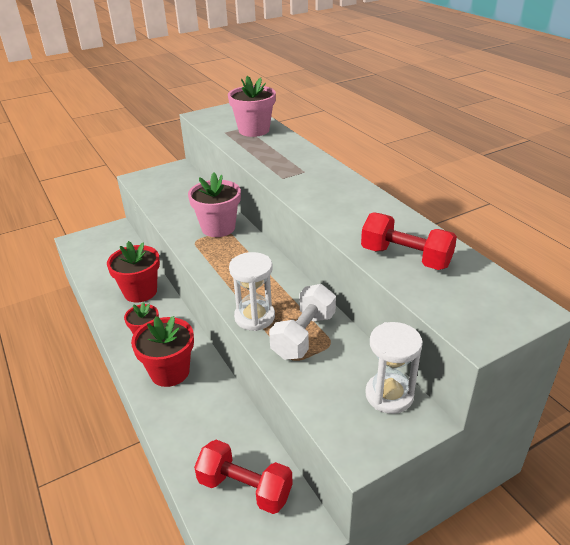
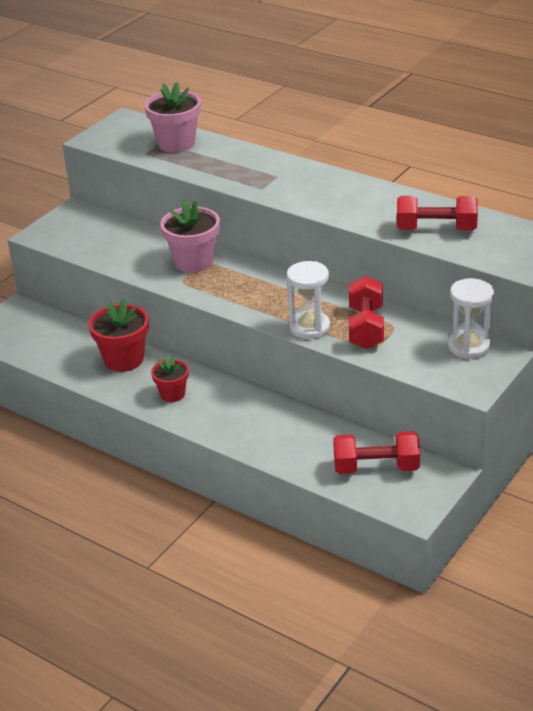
camera: 25 degrees left, 0 degrees up
red flower pot [131,316,194,387] -> none
white dumbbell [269,284,336,360] -> red dumbbell [349,276,384,349]

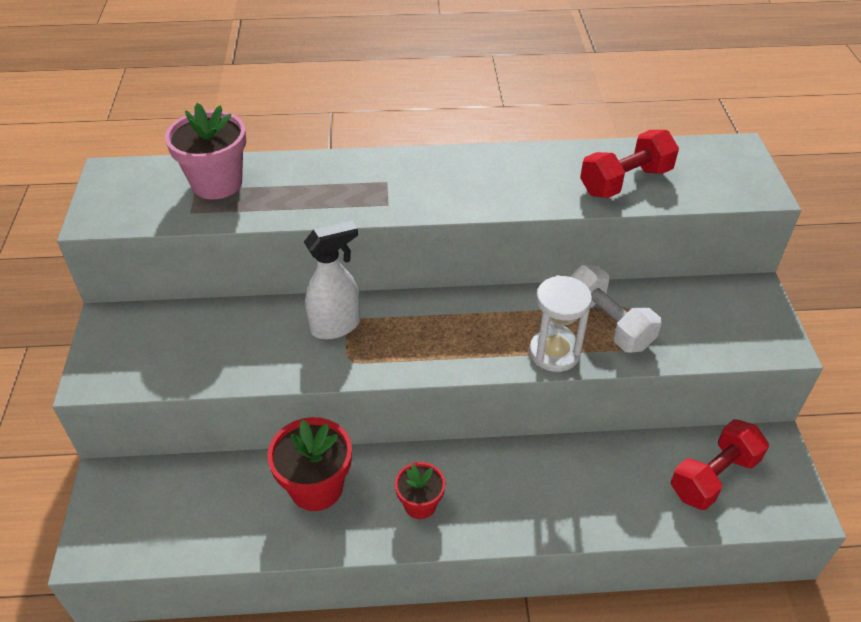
camera: 40 degrees left, 10 degrees up
pink flower pot [160,200,220,273] -> white spray bottle [304,221,360,339]
red dumbbell [349,276,384,349] -> white dumbbell [570,265,662,353]
white hourglass [448,278,494,359] -> none

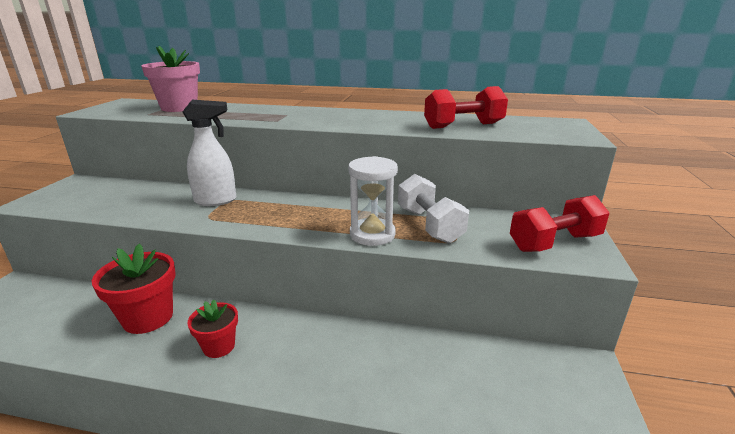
camera: 15 degrees right, 20 degrees down
red dumbbell [671,419,769,510] -> red dumbbell moved to [510,195,609,252]

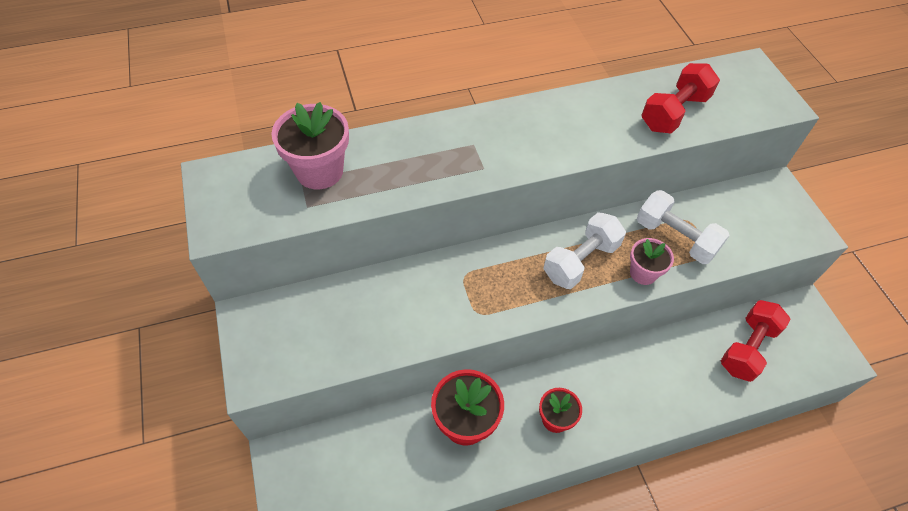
camera: 30 degrees left, 30 degrees up
white spray bottle [182,100,236,206] -> none
white hourglass [348,156,398,246] -> pink flower pot [630,238,674,285]
red dumbbell [510,195,609,252] -> red dumbbell moved to [721,300,791,382]
none -> white dumbbell [543,212,626,289]

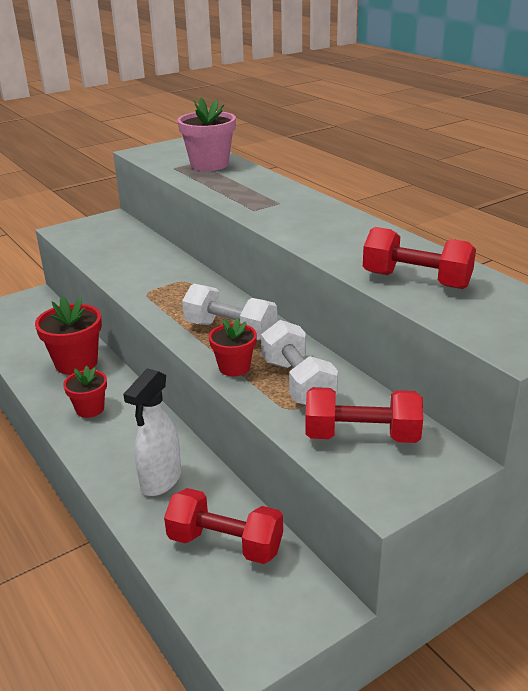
camera: 75 degrees right, 25 degrees down
pink flower pot [630,238,674,285] -> red flower pot [209,318,257,376]
white dumbbell [637,190,730,264] -> white dumbbell turned 45 degrees counterclockwise [261,320,338,405]
none -> white spray bottle [123,368,181,496]
none -> red dumbbell [305,387,423,443]

